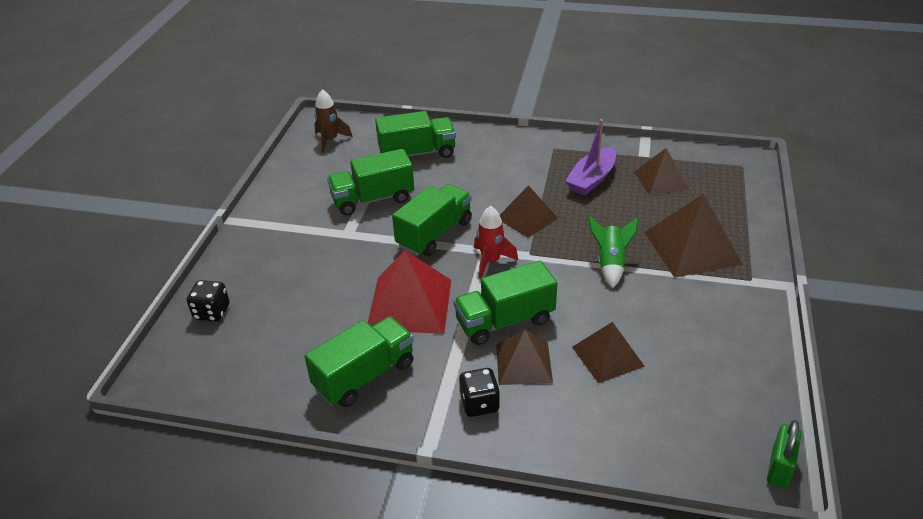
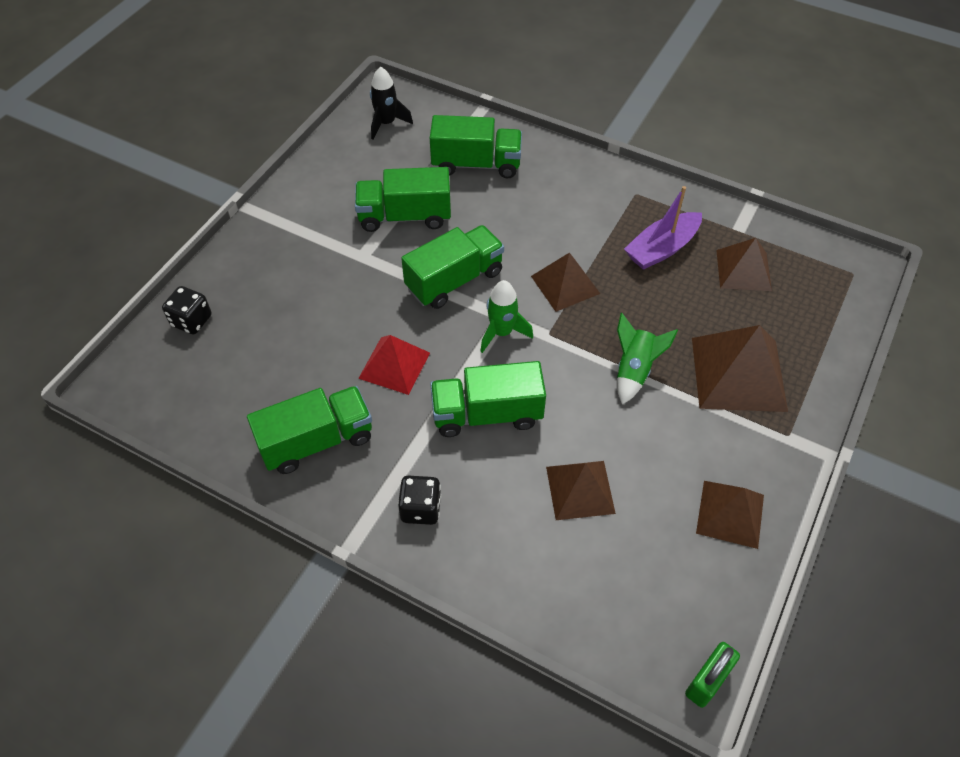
camera: 15 degrees right, 15 degrees up
brown rocket [314,89,353,153] -> black rocket [370,66,413,140]
red pyramid [368,250,451,334] -> red pyramid [358,335,430,395], size x0.64
red rocket [474,206,518,279] -> green rocket [480,280,533,353]
brown pyramid [496,329,553,385] -> brown pyramid moved to [696,481,764,549]

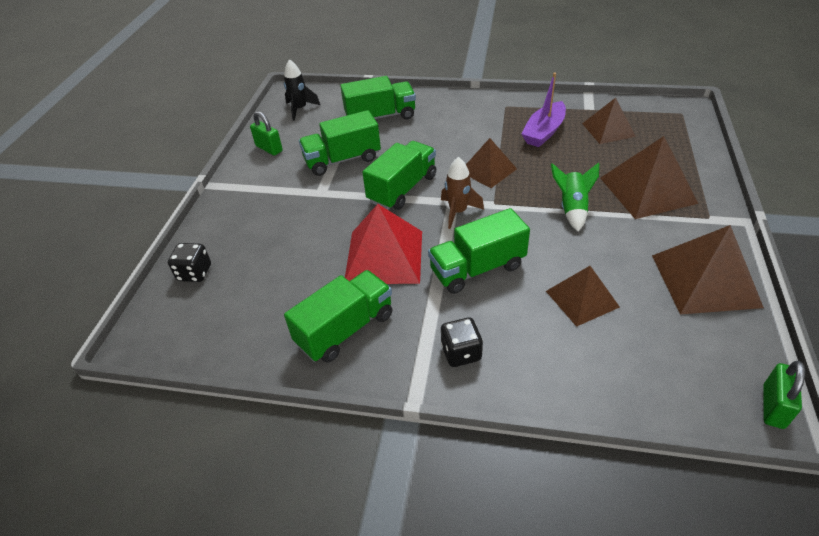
camera: 15 degrees left, 10 degrees down
red pyramid [358,335,430,395] -> red pyramid [345,204,422,284], size x1.56
green rocket [480,280,533,353] -> brown rocket [441,157,484,229]
brown pyramid [696,481,764,549] -> brown pyramid [652,225,764,314], size x1.56
none -> green padlock [250,111,283,156]

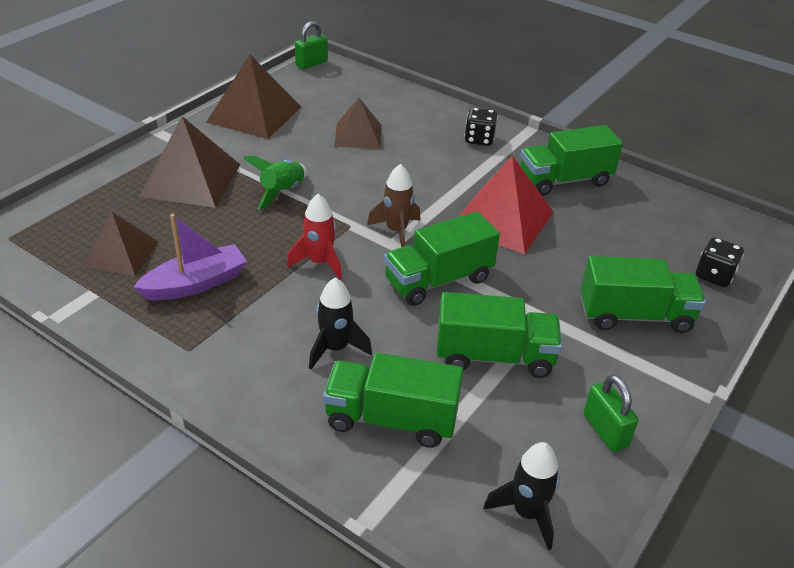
camera: 160 degrees left, 5 degrees down
green truck [428,208,530,294] -> green truck moved to [581,256,706,333]
brown pyramid [466,138,517,188] -> red rocket [287,194,342,280]
none -> black rocket [309,277,372,369]

